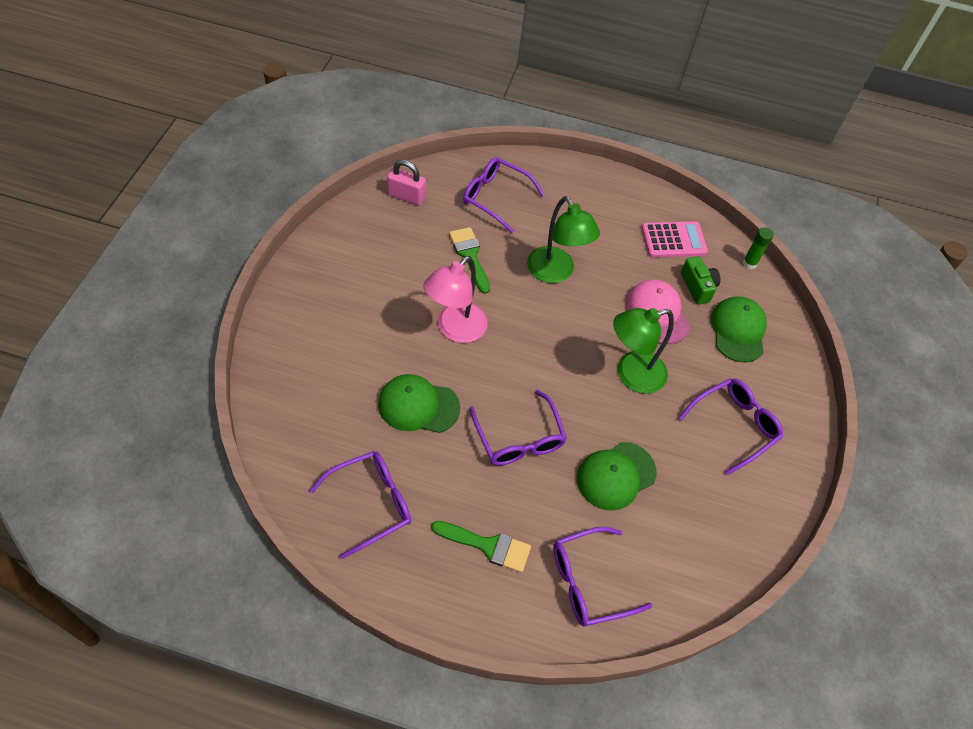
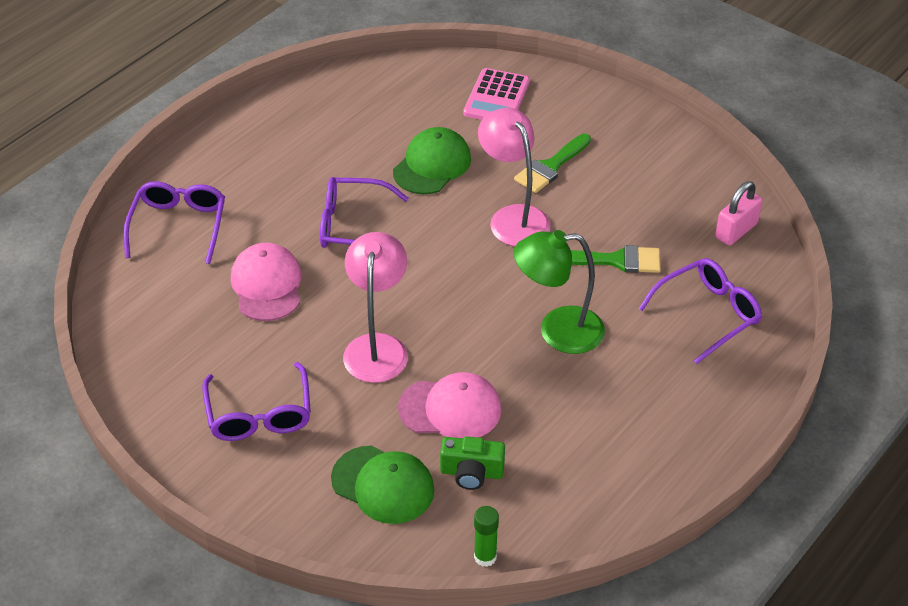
camera: 120 degrees right, 10 degrees down
purple glasses [309,451,411,559] -> none
green brush [431,521,531,573] -> green brush moved to [514,134,591,193]
green cap [577,442,656,511] -> pink cap [231,243,302,321]
green lamp [613,308,674,394] -> pink lamp [343,232,408,383]
pink calculator [641,221,708,257] -> pink calculator moved to [463,68,530,120]

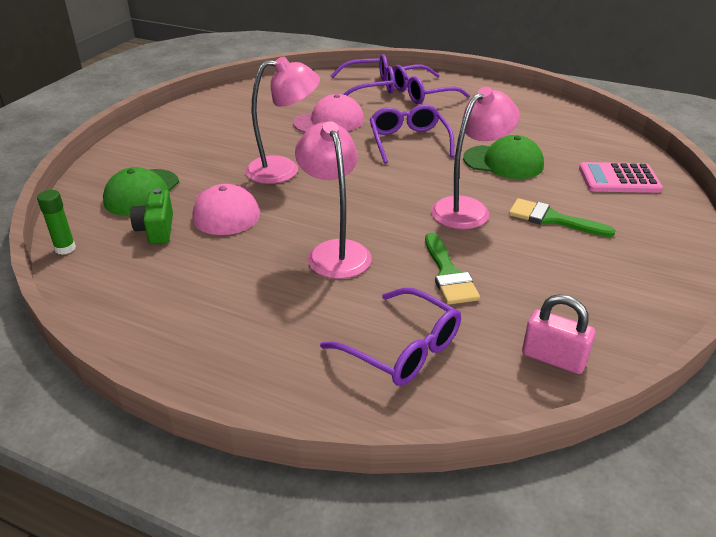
camera: 75 degrees right, 10 degrees down
purple glasses [202,362,311,441] -> purple glasses moved to [393,64,470,104]
green lamp [514,230,605,354] -> pink lamp [295,121,372,279]

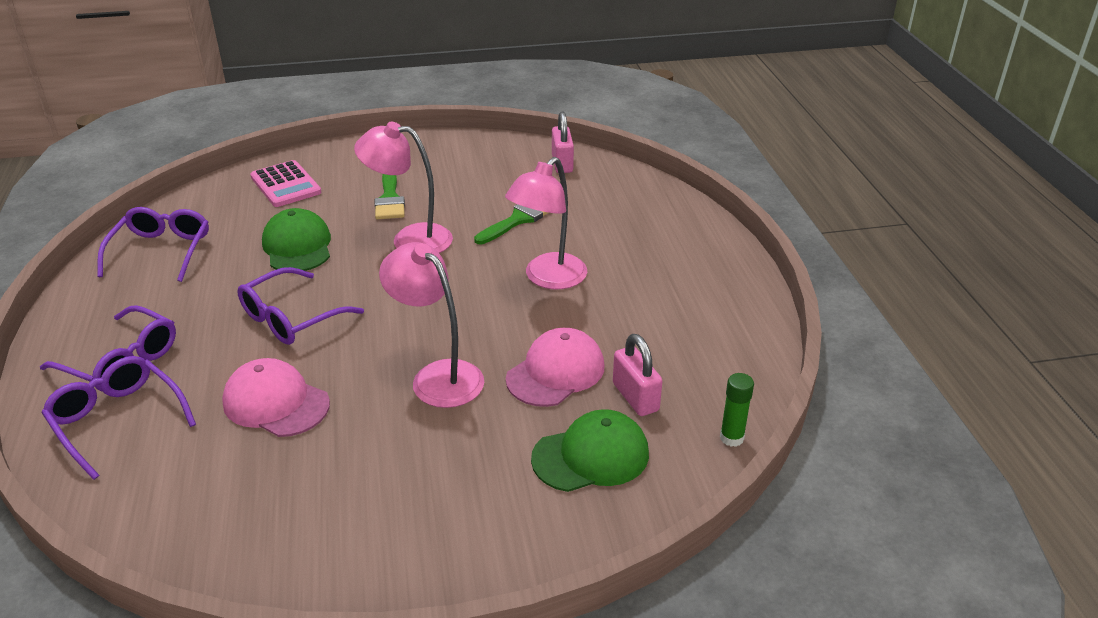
camera: 125 degrees left, 0 degrees up
green camera [130,189,173,244] -> pink padlock [613,334,662,416]
purple glasses [320,288,461,386] -> purple glasses moved to [97,207,209,282]

